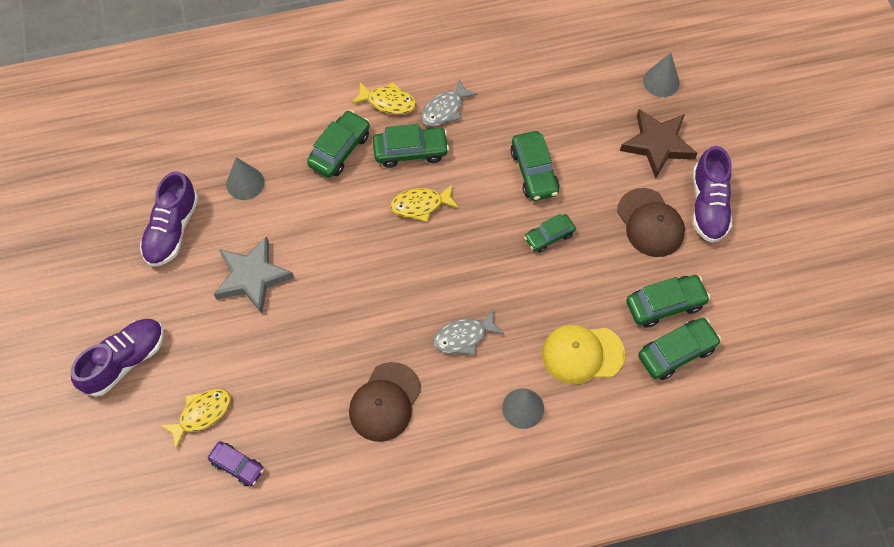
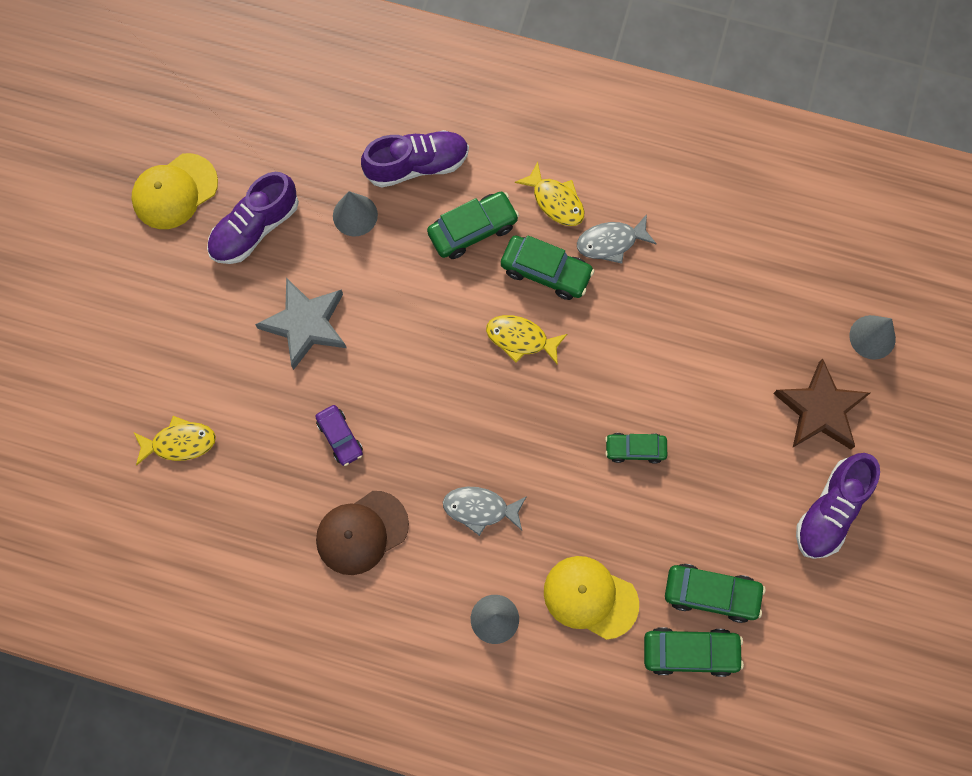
camera: 30 degrees right, 10 degrees up
purple shoe [71,319,164,397] -> purple shoe moved to [361,130,469,188]
purple car [208,441,264,486] -> purple car moved to [315,405,363,466]
green car [511,131,560,201] -> none
brown cap [617,188,685,257] -> none
none -> yellow cap [131,153,218,229]

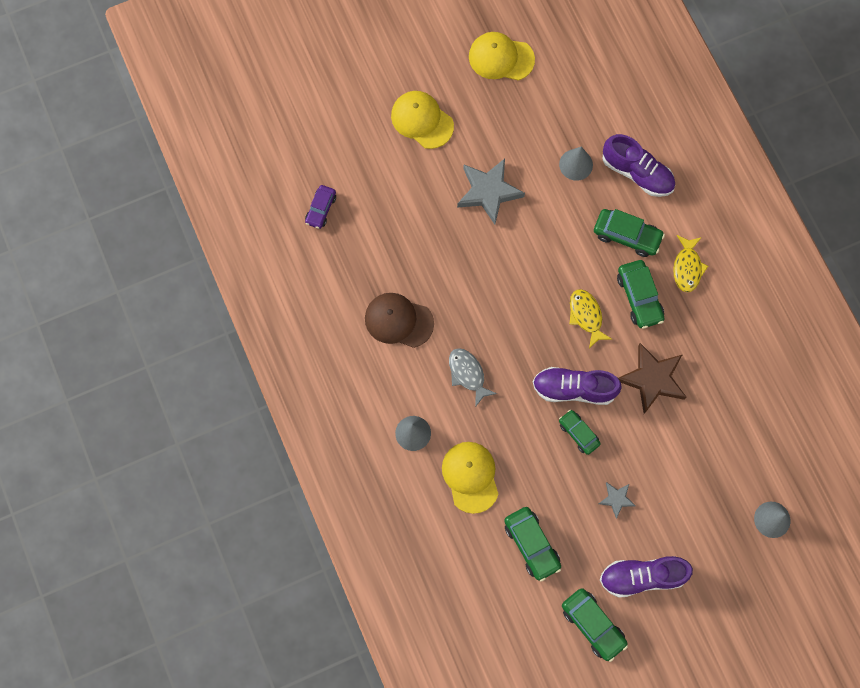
camera: 50 degrees right, 0 degrees up
yellow fish [134,416,216,466] -> none
purple shoe [207,172,299,264] -> purple shoe moved to [533,367,622,405]
purple car [315,405,363,466] -> purple car moved to [305,185,336,229]
grey fish [577,214,656,264] -> none
green car [644,627,744,677] -> green car moved to [562,588,628,662]
brown star [773,359,870,449] -> brown star moved to [618,343,686,414]
none -> yellow cap [391,91,454,149]
none -> grey star [599,482,636,518]

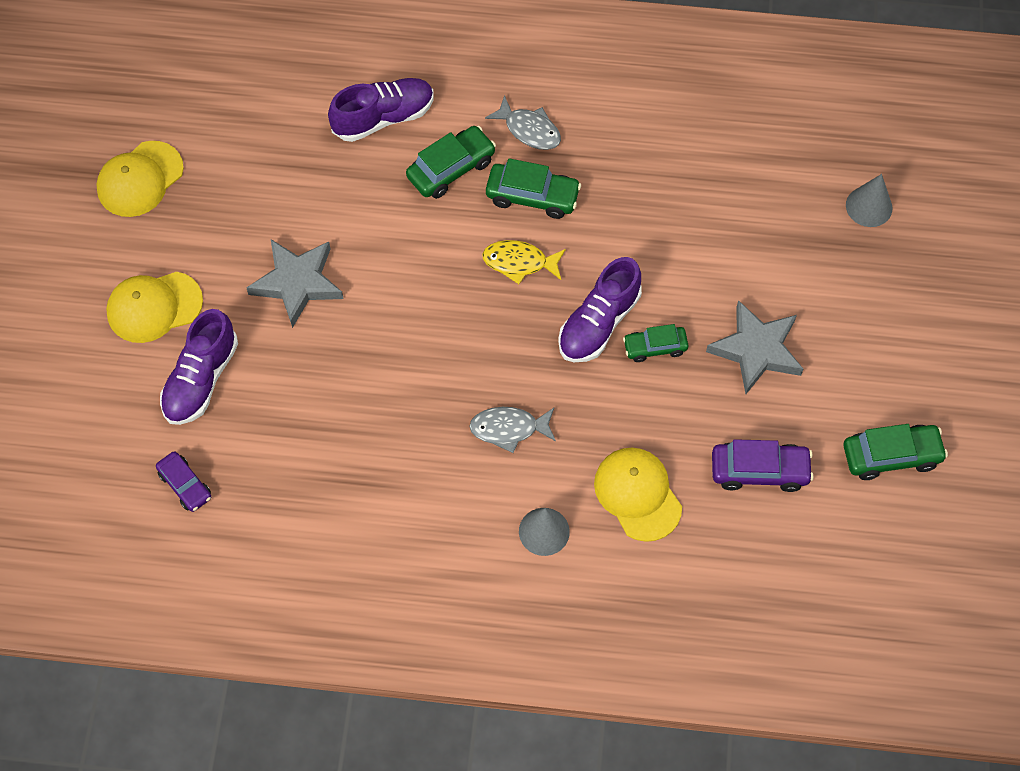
camera: 60 degrees left, 10 degrees down
brown cap [365,293,434,348] -> none
yellow cap [442,442,498,514] -> yellow cap turned 45 degrees clockwise [594,448,682,542]
green car [504,507,561,582] -> purple car [712,439,814,492]
grey cone [559,147,593,181] -> none
grey star [599,482,636,518] -> grey star [706,300,803,394], size x1.96
purple shoe [600,556,693,598] -> purple shoe moved to [160,309,238,425]
brown star [618,343,686,414] -> none
yellow fish [673,235,708,292] -> grey fish [485,95,561,150]

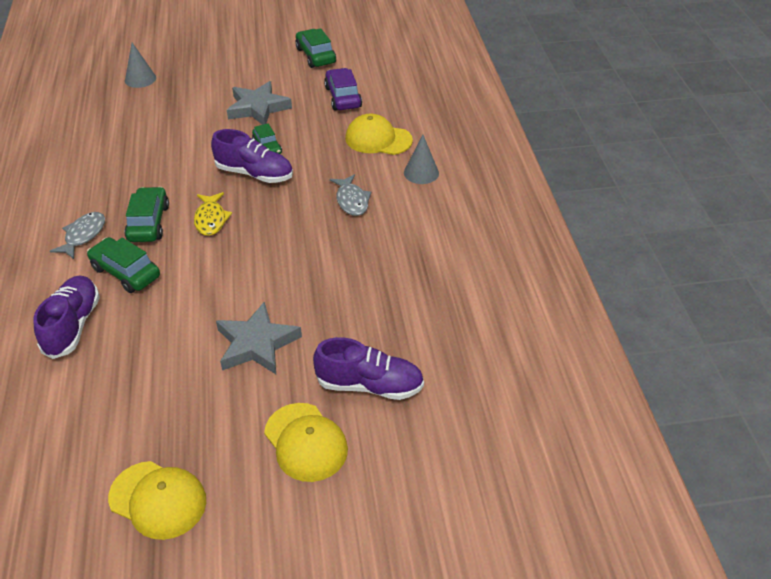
camera: 105 degrees left, 20 degrees down
purple car [156,451,211,512] -> none
purple shoe [328,78,434,142] -> purple shoe turned 45 degrees clockwise [33,276,100,359]
yellow cap [594,448,682,542] -> yellow cap turned 60 degrees clockwise [345,114,413,155]

